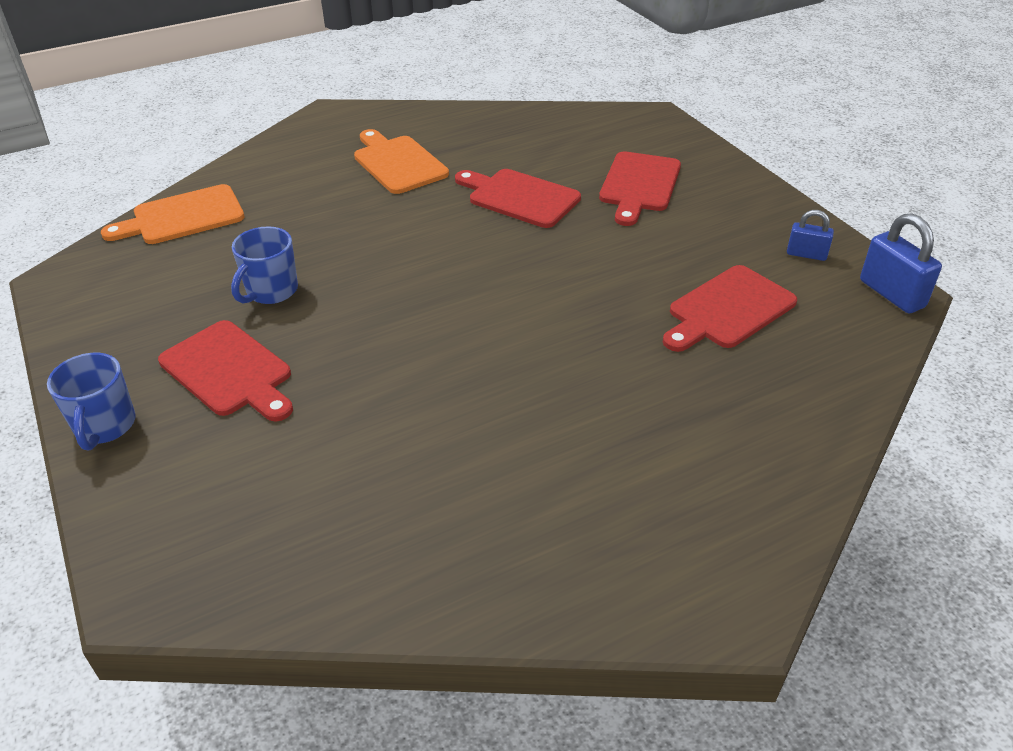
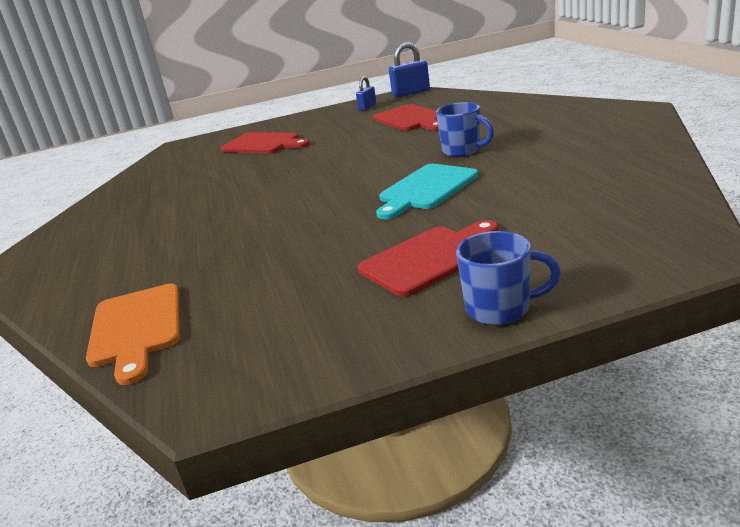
camera: 75 degrees left, 15 degrees down
blue mug [231,226,298,304] -> blue mug moved to [436,102,494,157]
orange cutting board [354,129,449,194] -> none
red cutting board [455,169,581,228] -> none
none -> turquoise cutting board [376,164,478,219]

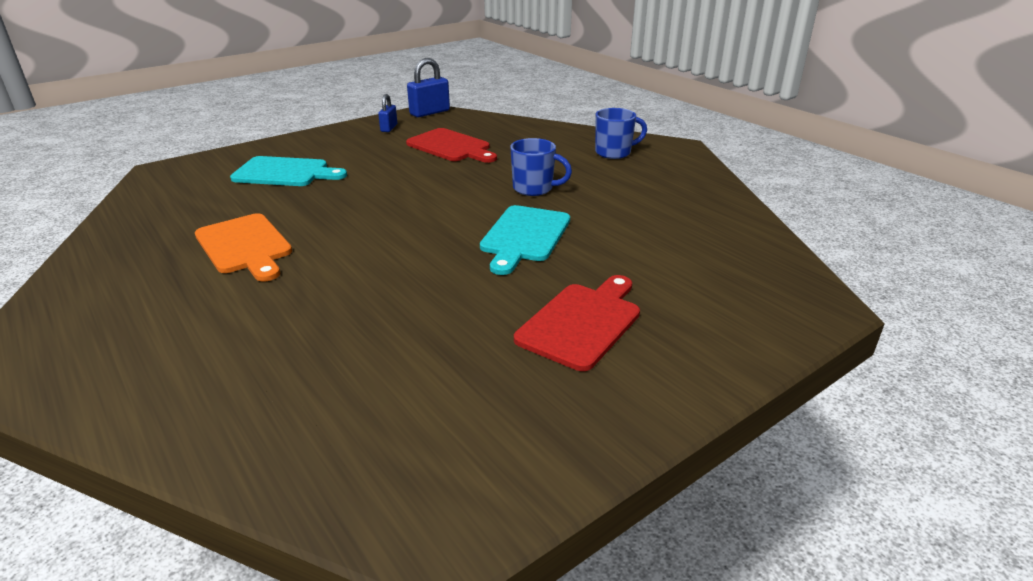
camera: 25 degrees left, 5 degrees up
orange cutting board [86,284,180,385] -> orange cutting board moved to [195,213,292,281]
red cutting board [221,132,310,154] -> turquoise cutting board [230,156,347,186]
blue mug [456,231,561,325] -> blue mug moved to [595,108,647,159]

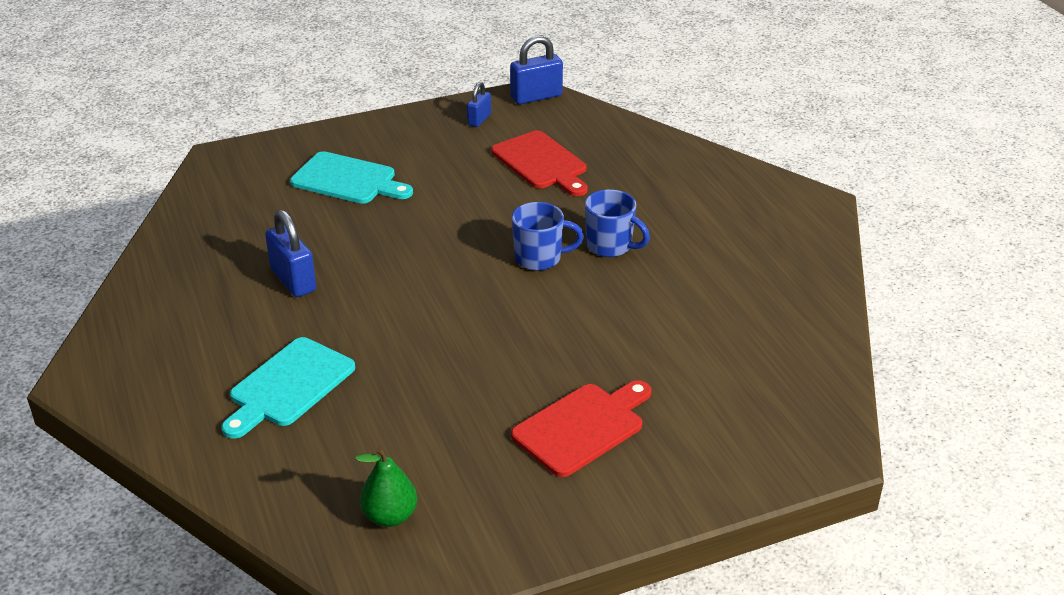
camera: 15 degrees right, 5 degrees up
orange cutting board [195,213,292,281] -> blue padlock [265,210,316,297]
turquoise cutting board [480,205,570,275] -> turquoise cutting board moved to [221,337,355,438]
blue mug [595,108,647,159] -> blue mug moved to [512,202,584,271]
none -> green pear [355,447,417,527]

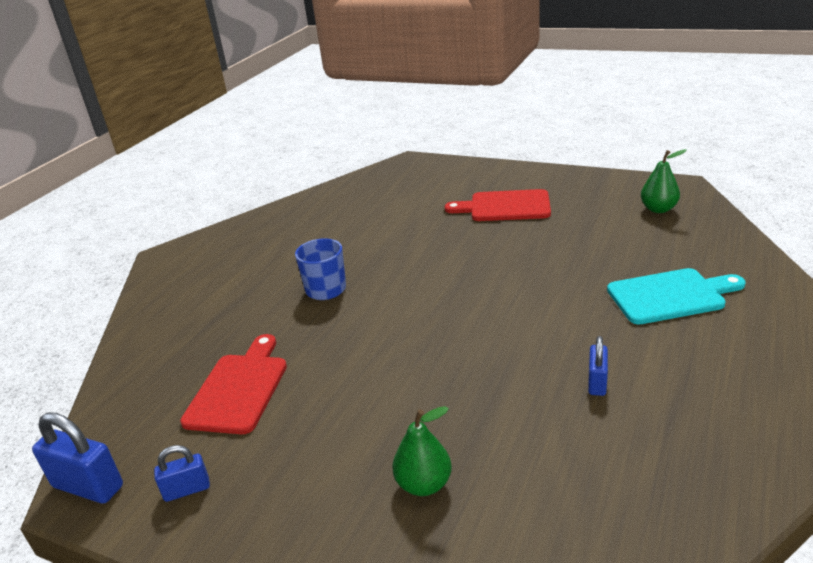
camera: 130 degrees left, 5 degrees down
blue padlock [265,210,316,297] -> blue padlock [588,336,608,396], size x0.60
turquoise cutting board [290,151,413,204] -> green pear [392,406,452,496]
blue mug [512,202,584,271] -> none

